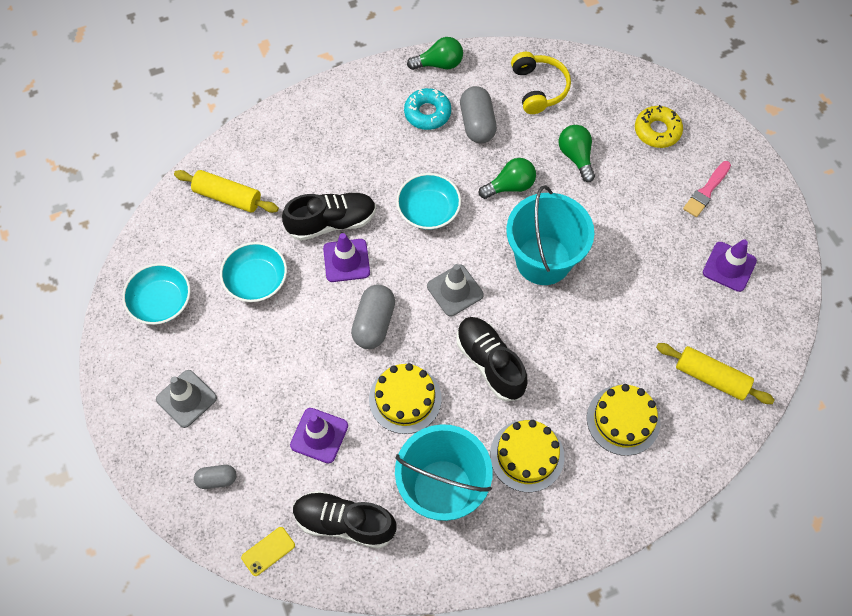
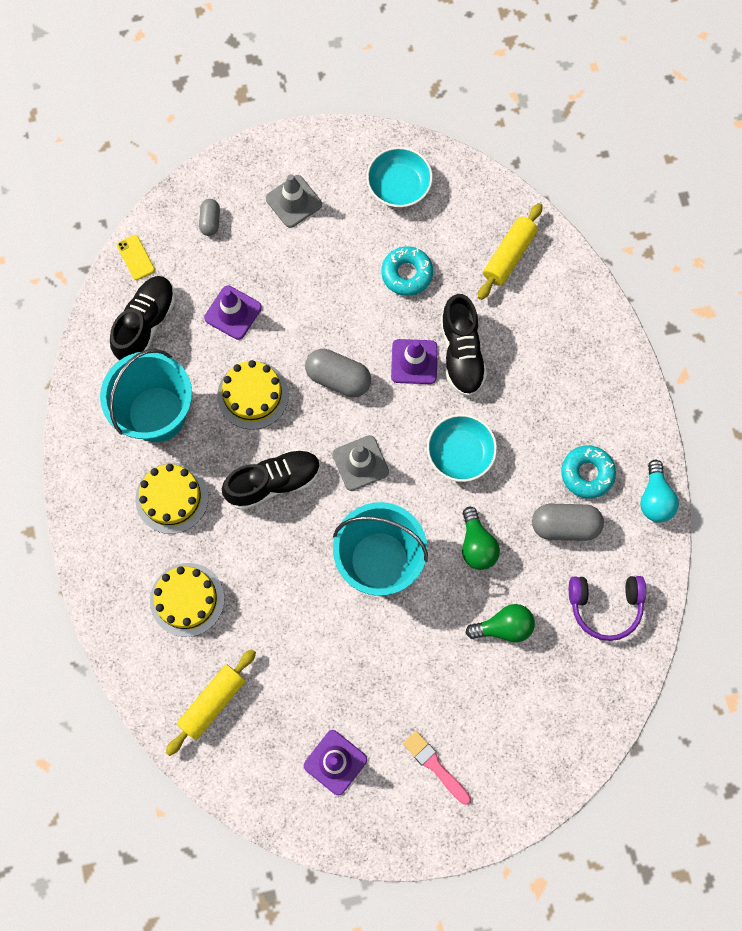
camera: 100 degrees right, 10 degrees up
turquoise bowl [220,242,287,302] -> turquoise donut [381,246,433,296]
green light bulb [407,37,463,70] -> turquoise light bulb [640,460,679,522]
yellow headphones [511,52,571,114] -> purple headphones [569,576,646,641]
yellow donut [635,105,683,148] -> none

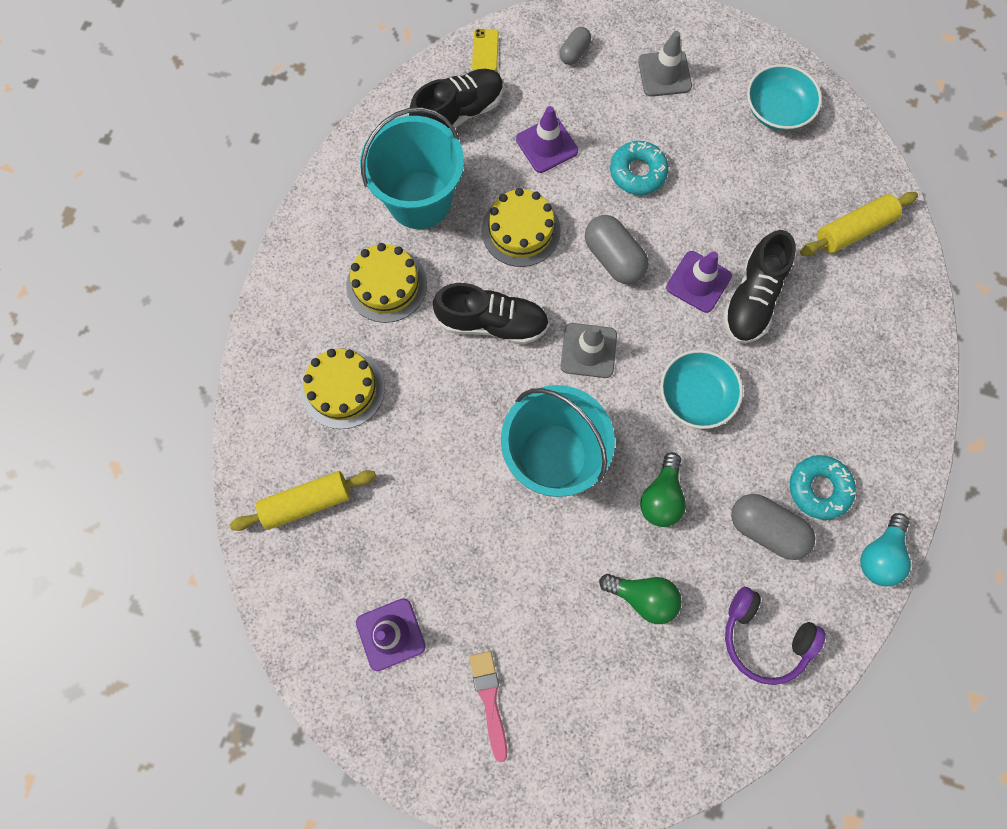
camera: 30 degrees right, 0 degrees up
turquoise donut [381,246,433,296] -> turquoise donut moved to [610,141,669,195]

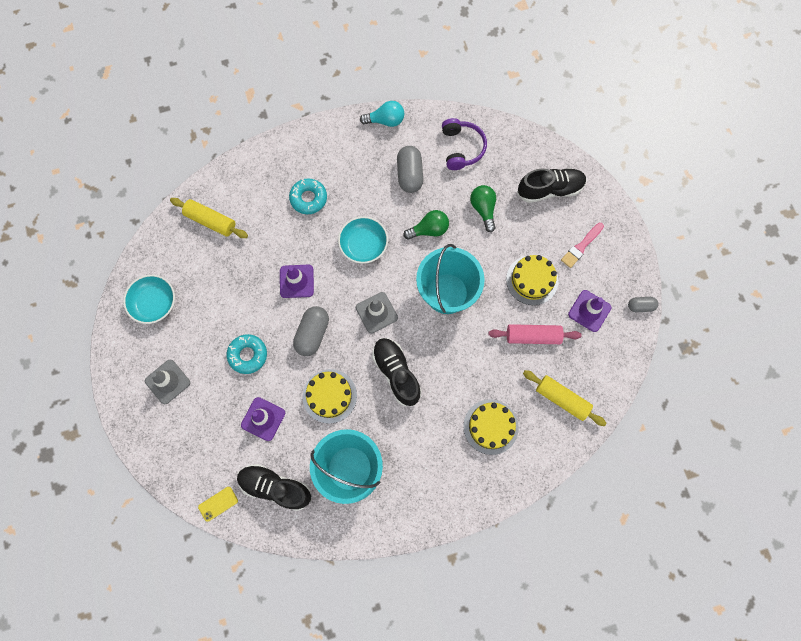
camera: 125 degrees left, 0 degrees up
yellow cake [347,243,427,323] -> yellow cake moved to [506,255,558,305]
grey capsule [559,27,591,65] -> grey capsule moved to [628,297,659,312]
black shoe [723,230,796,344] -> black shoe moved to [517,168,587,203]
turquoise donut [790,455,856,520] -> turquoise donut moved to [289,179,327,214]
none -> pink rolling pin [488,324,582,344]

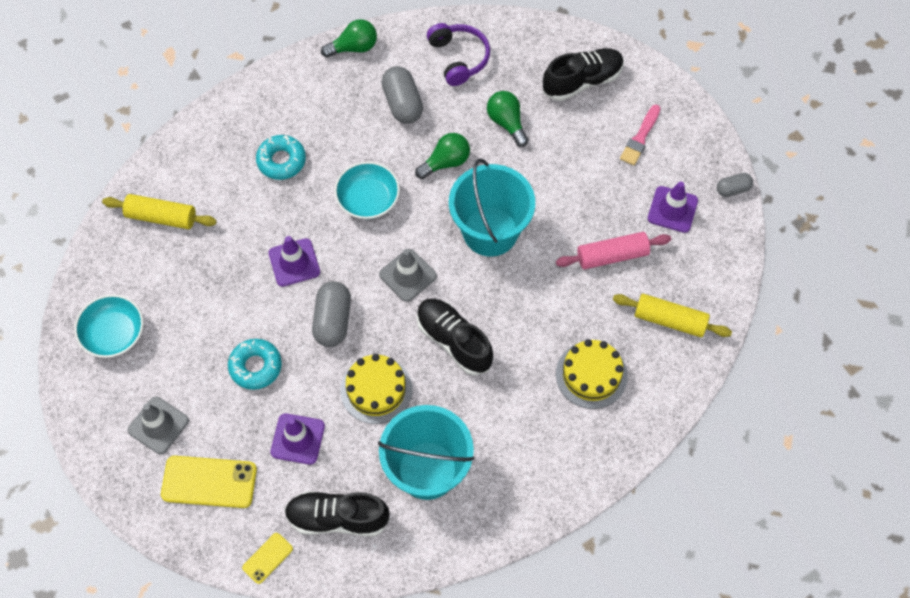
camera: 15 degrees left, 10 degrees down
turquoise light bulb [360,101,404,127] -> green light bulb [321,19,377,58]
yellow cake [506,255,558,305] -> none
none -> yellow phone [161,456,257,508]

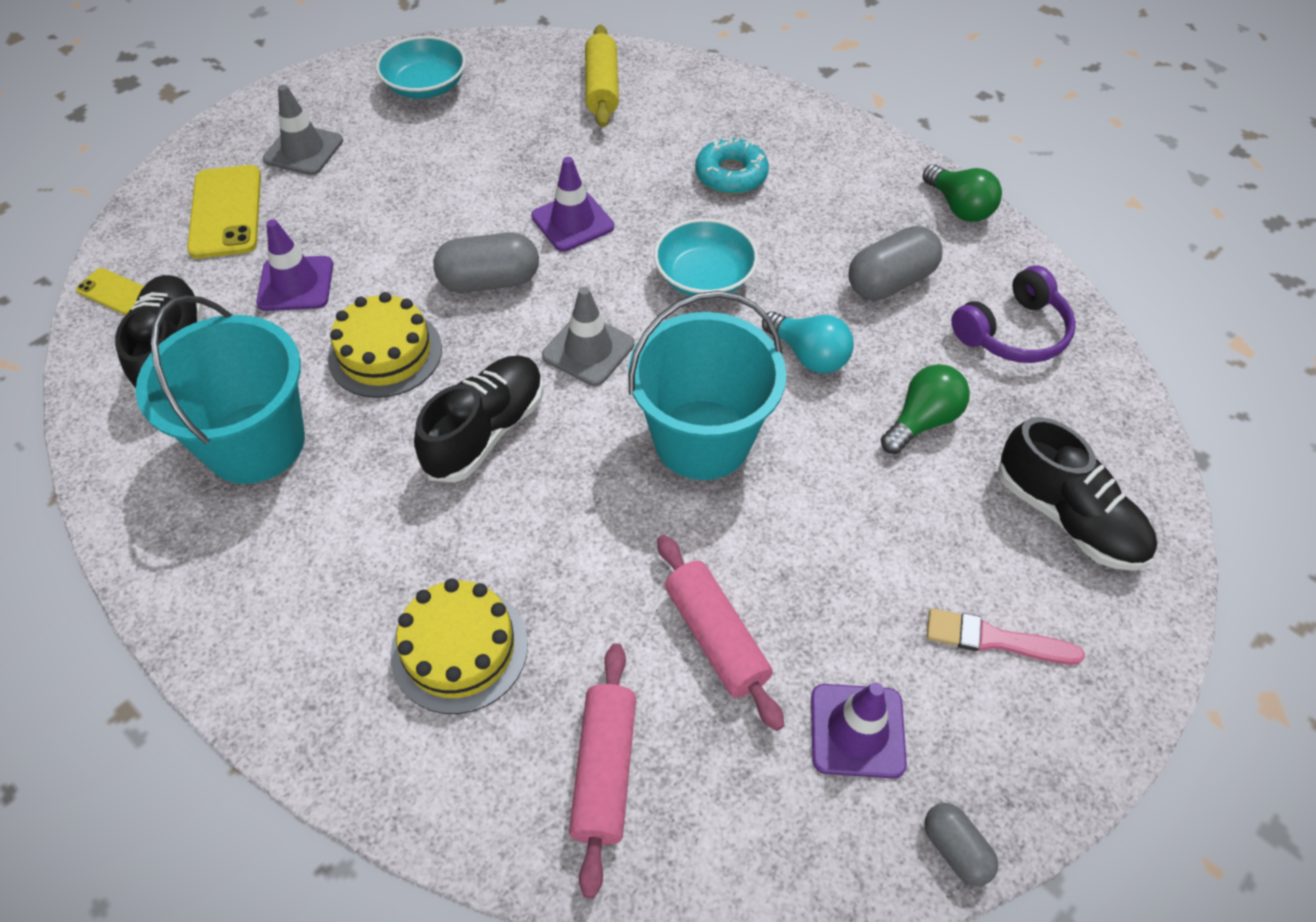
camera: 75 degrees right, 10 degrees down
turquoise donut [228,339,282,390] -> none
green light bulb [415,133,470,179] -> turquoise light bulb [762,311,854,373]
yellow rolling pin [613,294,732,337] -> pink rolling pin [569,643,636,898]

